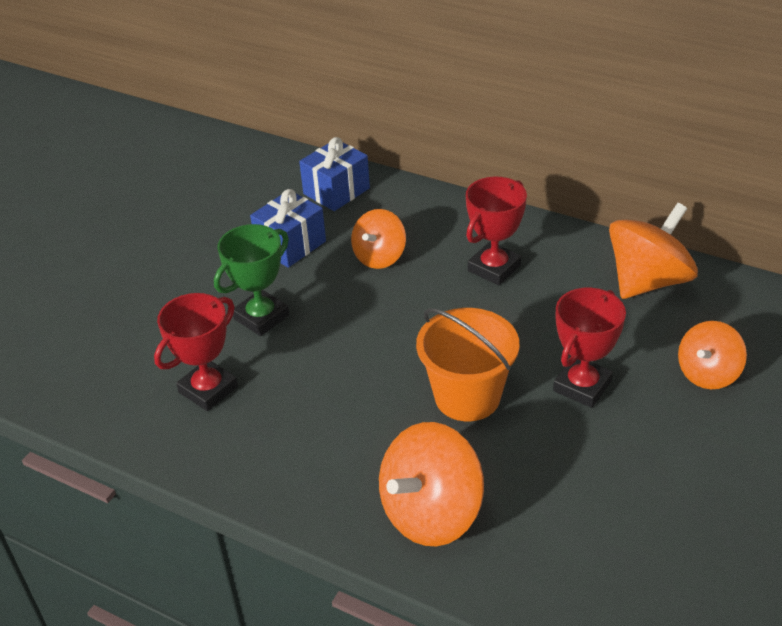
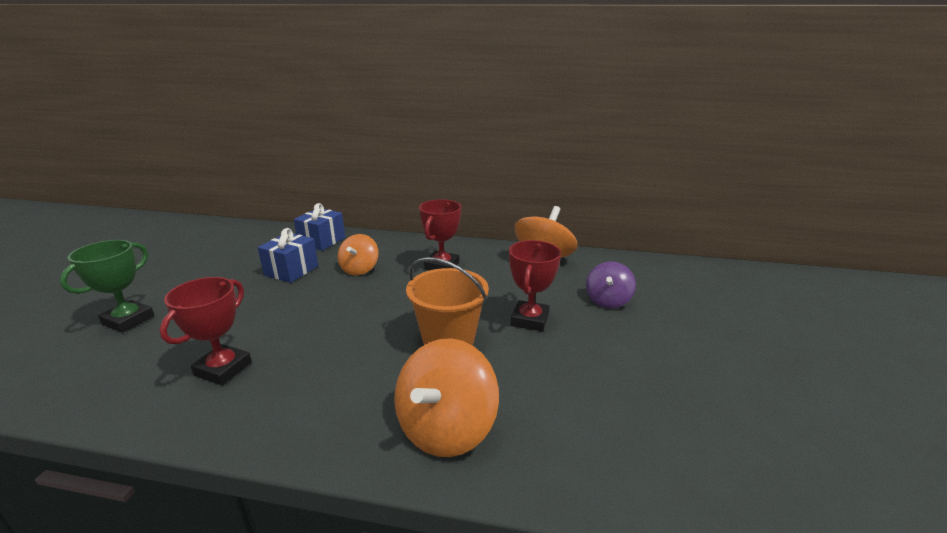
camera: 20 degrees left, 15 degrees down
green trophy [214,224,289,336] -> green trophy moved to [60,240,155,333]
orange spinning top [678,321,747,389] -> purple spinning top [586,261,636,309]

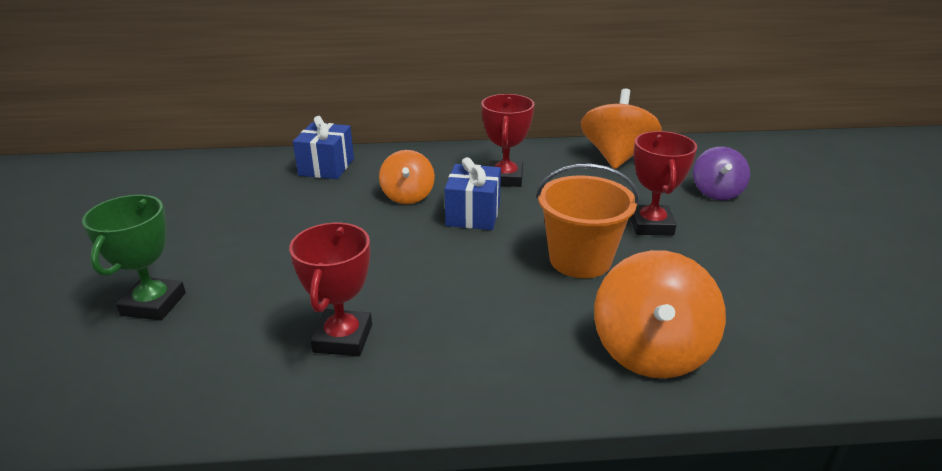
camera: 15 degrees left, 5 degrees up
blue gift [258,228,318,283] -> blue gift moved to [445,157,501,230]

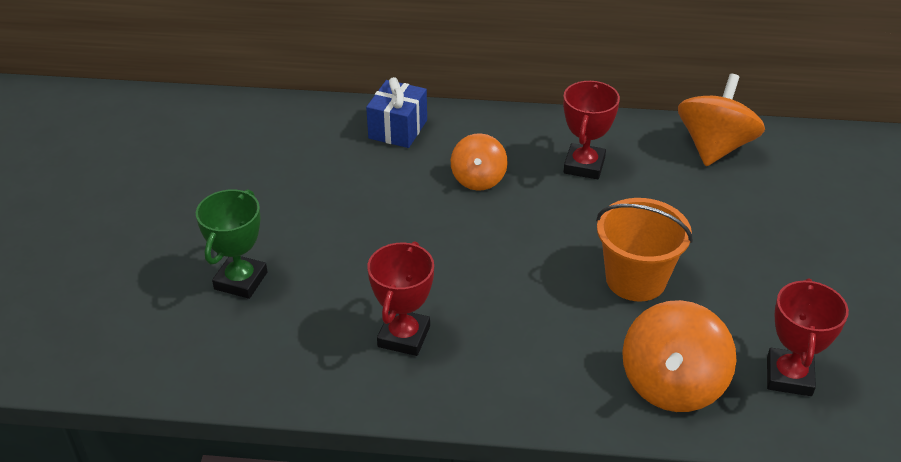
camera: 10 degrees right, 10 degrees up
blue gift [445,157,501,230] -> none
red trophy [630,131,697,236] -> red trophy moved to [767,278,849,396]
purple spinning top [693,147,750,200] -> none

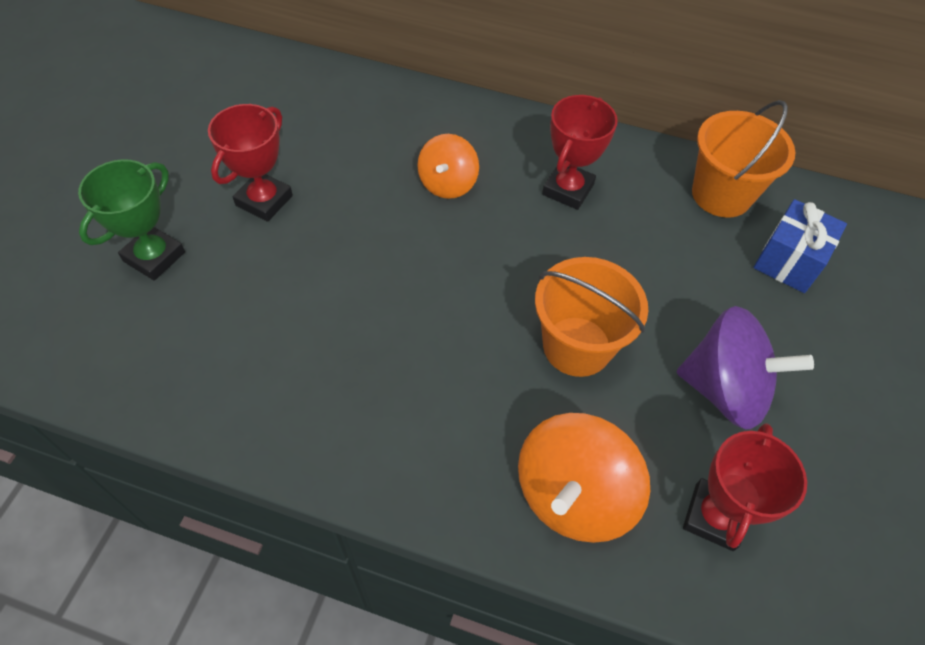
camera: 10 degrees right, 15 degrees up
blue gift [366,77,427,148] -> blue gift moved to [753,199,847,293]
red trophy [367,241,434,356] -> red trophy moved to [208,104,293,222]
orange spinning top [678,74,765,166] -> orange bucket [692,100,796,218]
none -> purple spinning top [677,306,814,429]

